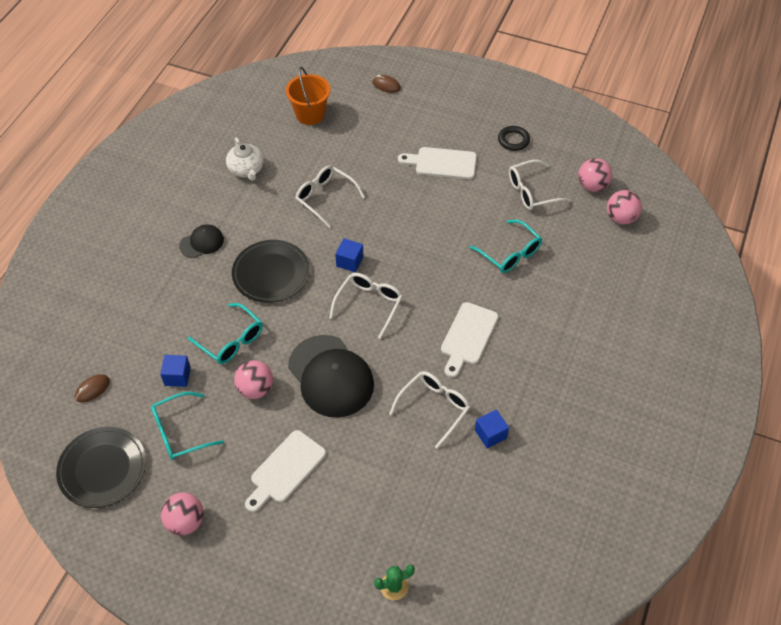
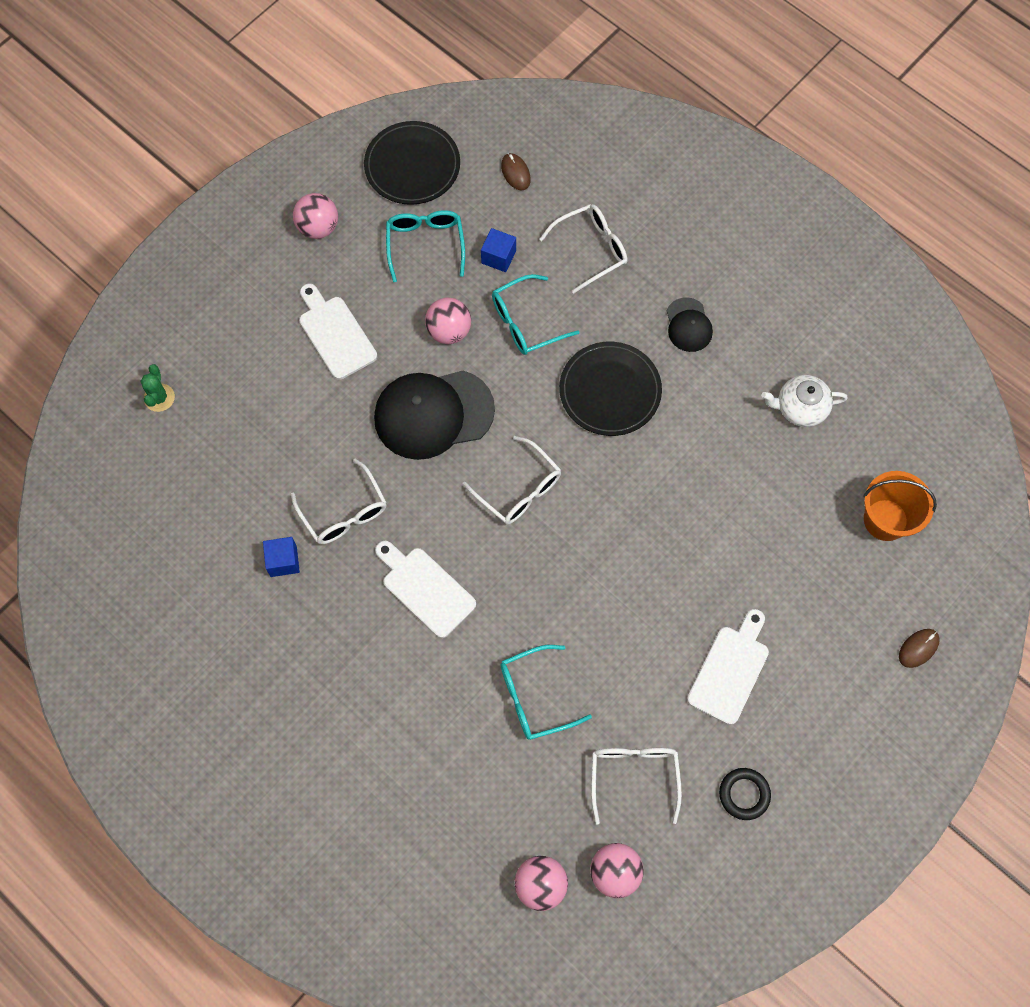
camera: 110 degrees right, 15 degrees up
white glasses [295,165,365,228] -> white glasses moved to [539,204,627,293]
blue cube [335,238,363,272] -> none

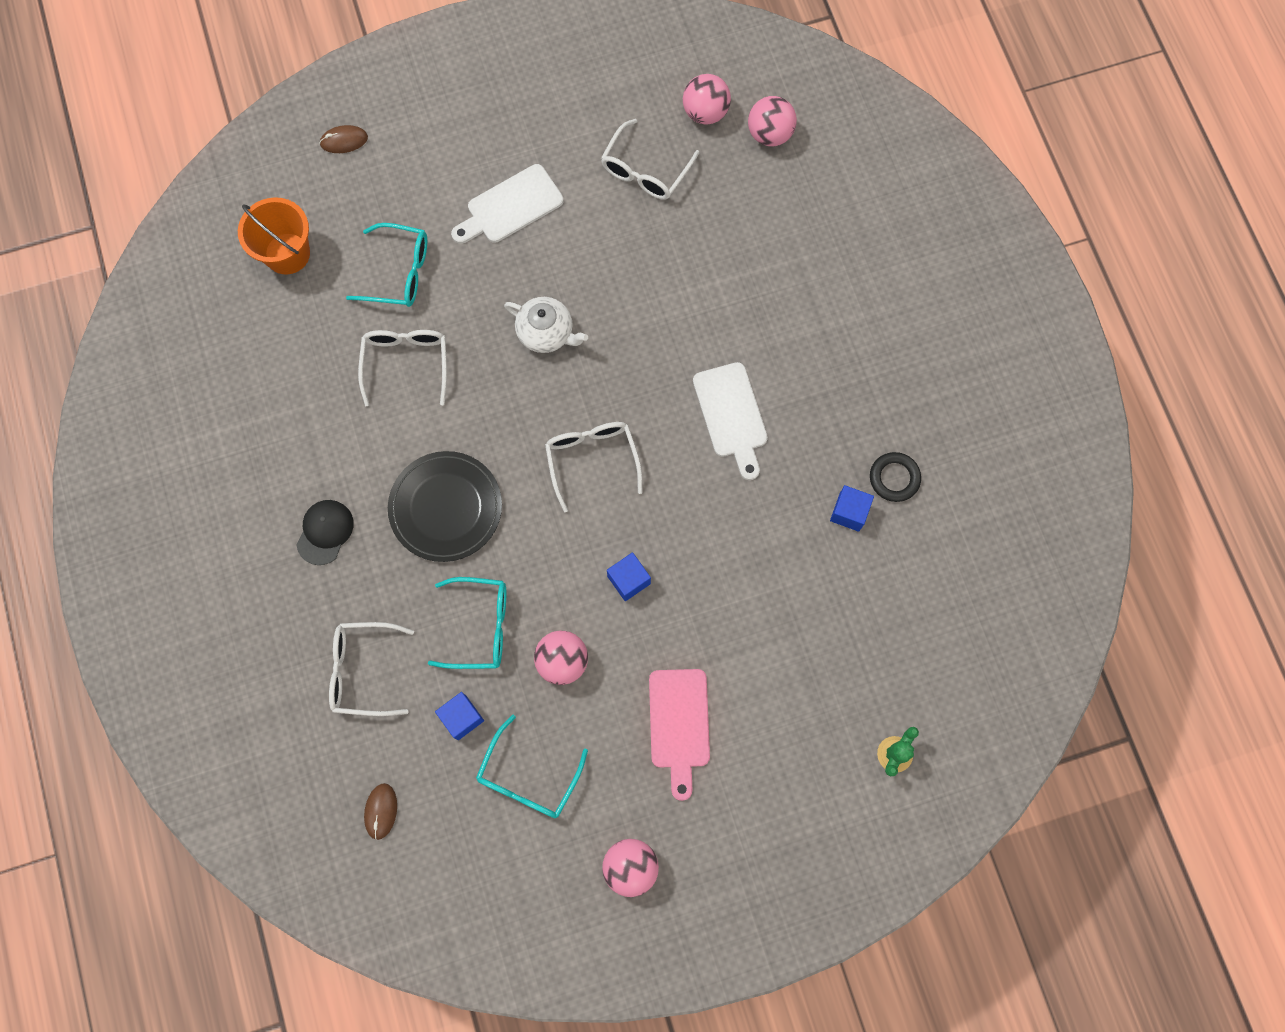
camera: 150 degrees left, 5 degrees up
white glasses [291,459,387,544] -> white glasses moved to [358,330,447,406]
white cutting board [299,284,377,380] -> pink cutting board [649,669,710,801]
black plate [364,121,460,205] -> none
black cap [374,371,495,460] -> blue cube [607,552,651,601]
turquoise glasses [501,645,592,740] -> turquoise glasses moved to [346,223,427,307]
black ring [719,768,771,820] -> black ring moved to [870,452,921,502]
white teapot [761,375,848,427] -> white teapot moved to [504,297,588,353]

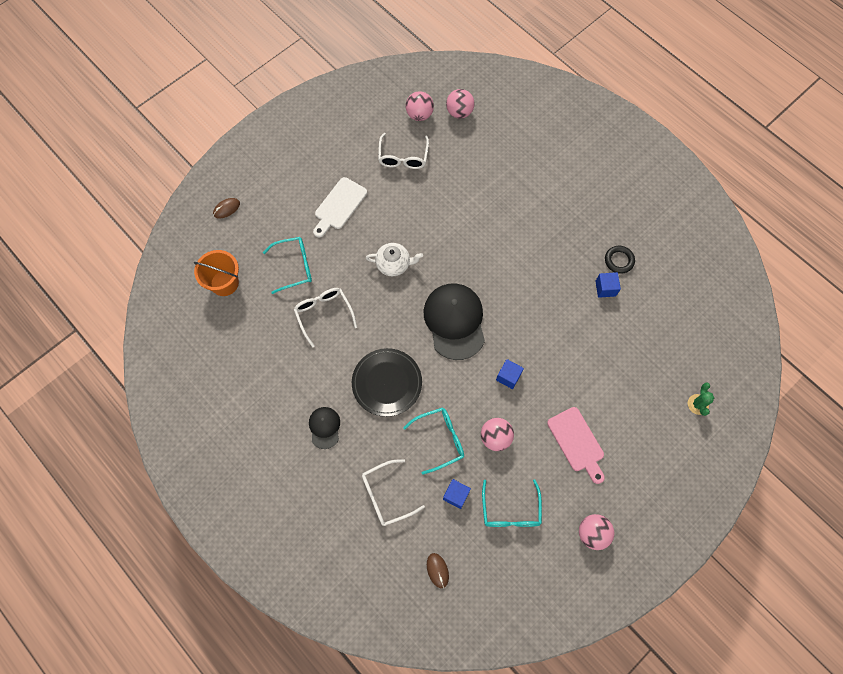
camera: 25 degrees left, 5 degrees down
white glasses [545,422,643,512] -> black cap [424,283,485,360]
white cutting board [693,362,768,480] -> none

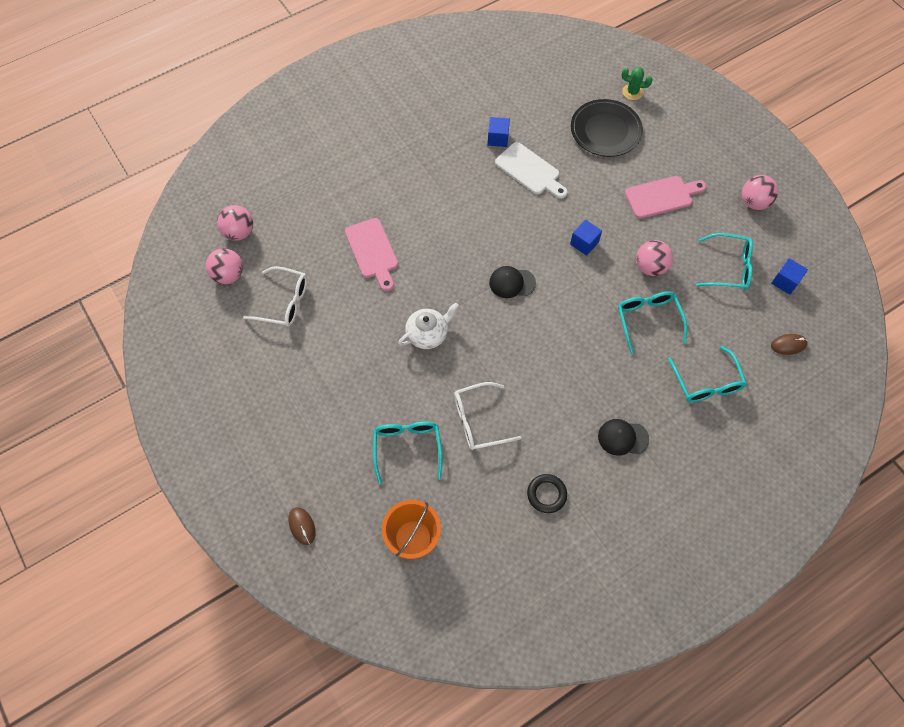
camera: 80 degrees left, 5 degrees down
white cutting board [313,177,367,237] -> white cutting board moved to [495,142,568,199]
black plate [352,348,422,417] -> black plate moved to [571,99,643,157]
white glasses [362,459,425,526] -> turquoise glasses [668,346,747,402]
white teapot [366,243,423,276] -> white teapot turned 45 degrees clockwise [398,303,459,349]
black cap [424,283,485,360] -> black cap [489,266,536,298], size x0.50
blue cube [443,479,471,509] -> blue cube moved to [771,258,808,295]
black ring [605,246,635,274] -> black ring moved to [527,474,567,513]
none -> pink cutting board [345,218,398,291]

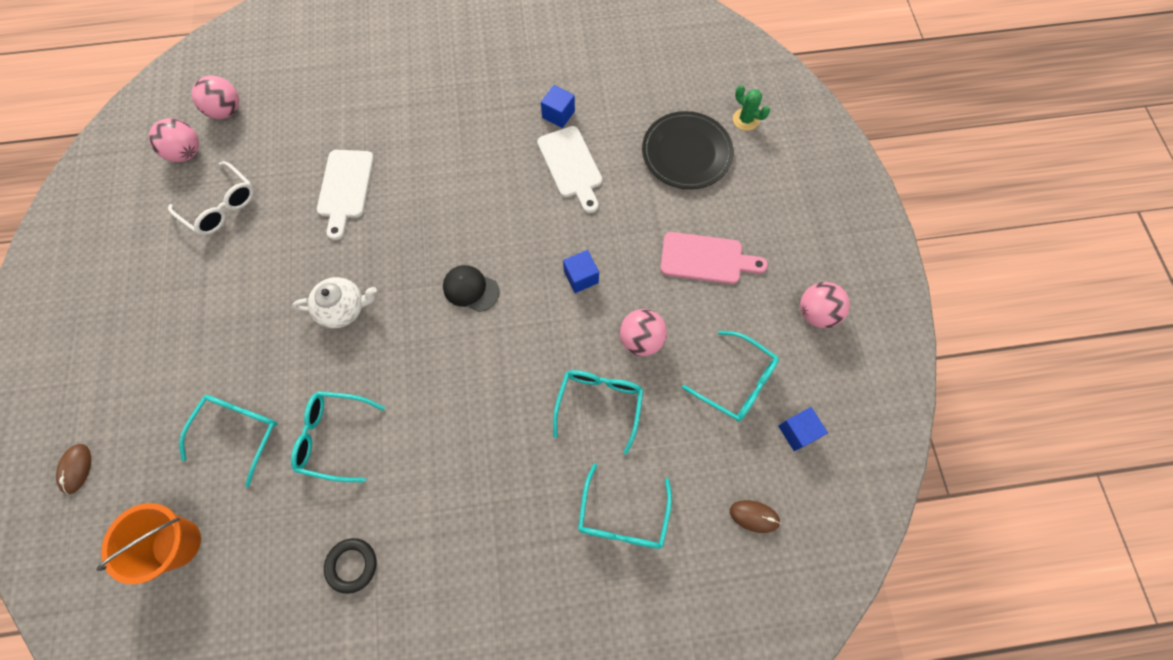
camera: 25 degrees right, 5 degrees up
pink cutting board [345,218,398,291] -> white cutting board [317,150,374,240]
white glasses [454,382,522,450] -> turquoise glasses [291,391,385,483]
black cap [598,419,649,456] -> none

